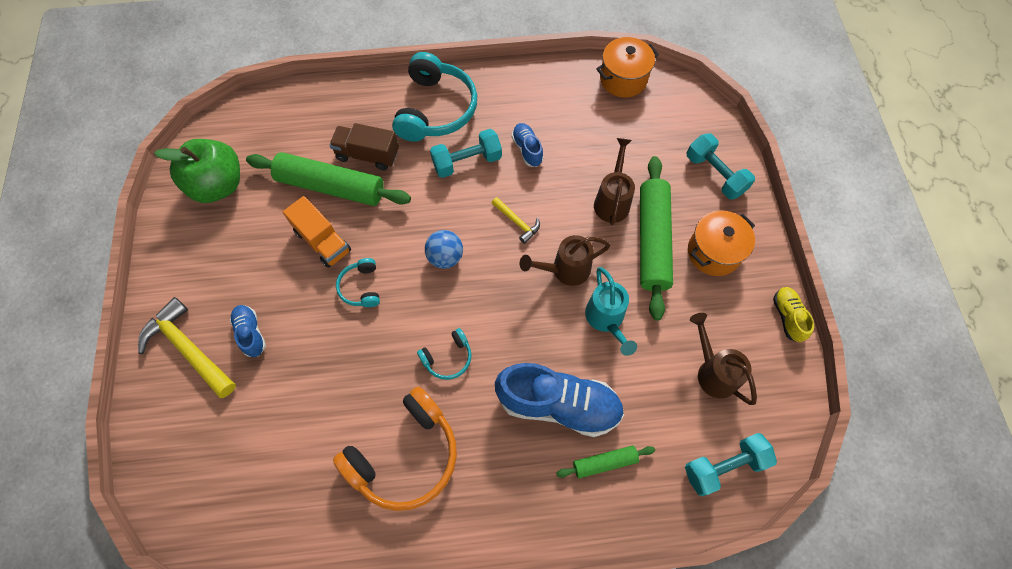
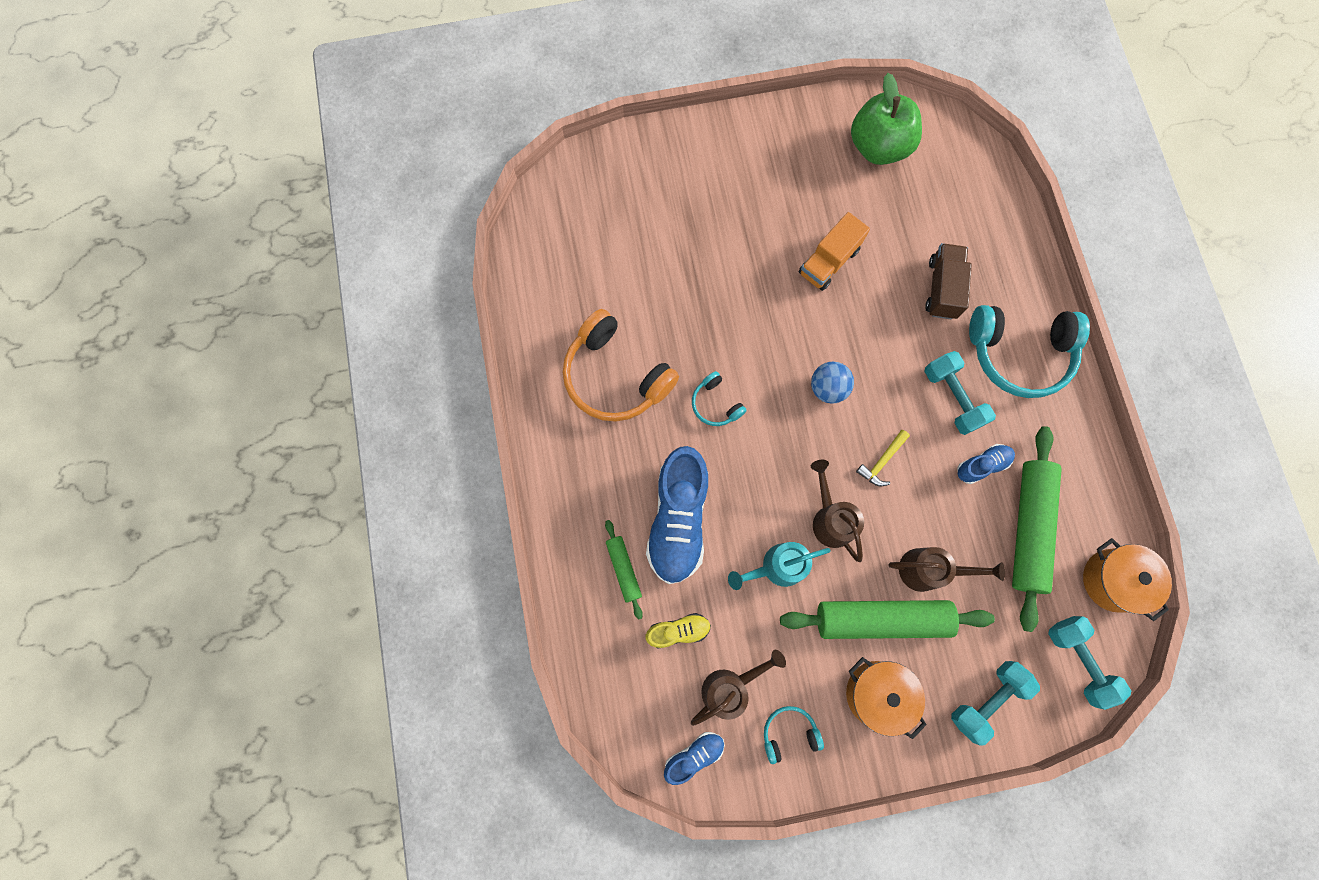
camera: 85 degrees right, 10 degrees up
yellow hammer [138,297,236,398] -> none
blue shoe [230,305,266,357] -> blue shoe moved to [664,732,725,785]
green rolling pin [246,152,411,206] -> green rolling pin moved to [1012,426,1062,632]
turquoise headphones [336,258,380,307] -> turquoise headphones moved to [764,706,824,764]
turquoise dumbbell [685,433,777,496] -> turquoise dumbbell moved to [1048,616,1131,710]
yellow shoe [773,287,814,342] -> yellow shoe moved to [645,613,711,649]

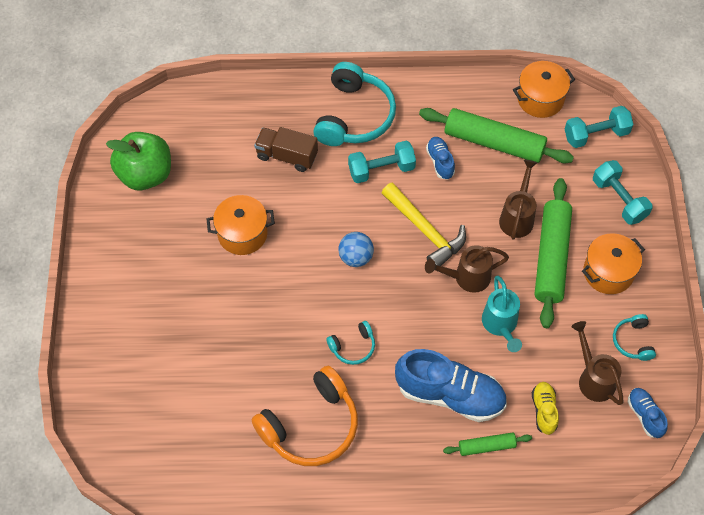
camera: 80 degrees left, 15 degrees down
orange truck [799,212,870,291] -> orange pot [207,195,275,255]
yellow hammer [856,430,910,486] -> yellow hammer [382,182,466,266], size x1.91

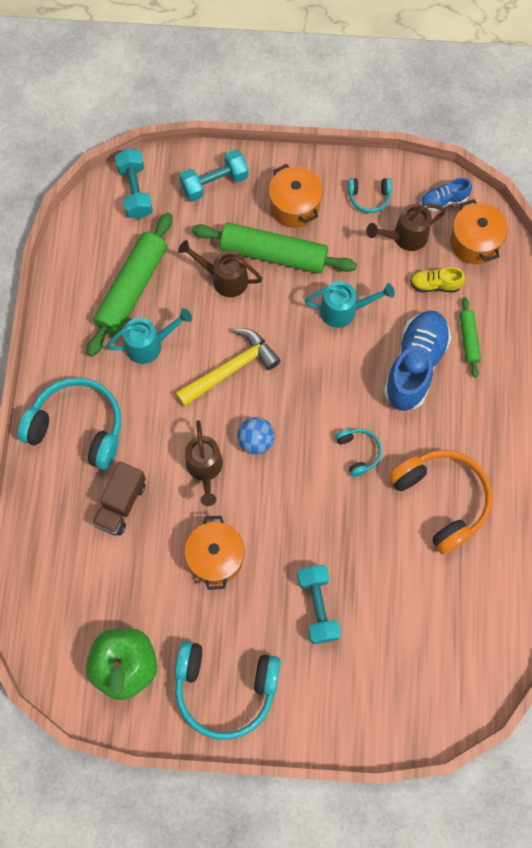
camera: 85 degrees left, 10 degrees up
turquoise dumbbell [348,141,416,183] -> turquoise dumbbell moved to [297,565,341,644]
brown watering can [425,245,509,293] -> brown watering can moved to [185,420,223,506]
blue shoe [426,137,455,180] -> turquoise watering can [106,308,192,364]
orange pot [513,61,575,118] -> orange pot moved to [450,199,508,264]
none -> turquoise headphones [175,641,281,740]

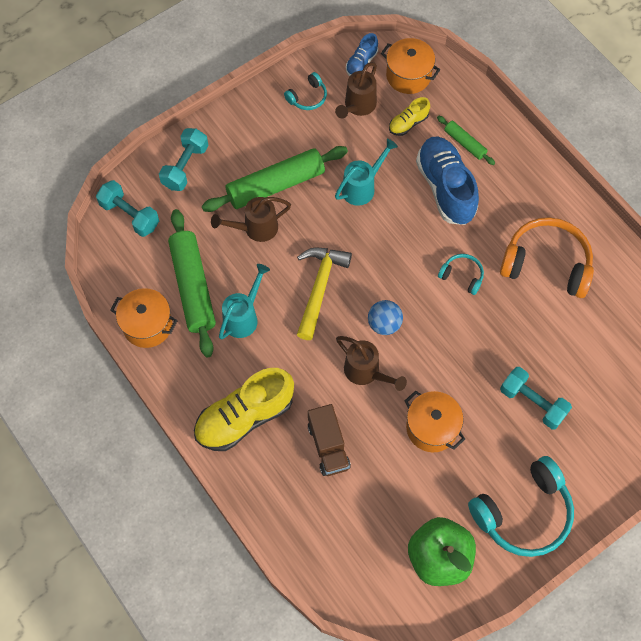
camera: 40 degrees left, 5 degrees down
turquoise headphones [18,377,121,470] -> yellow shoe [194,368,294,451]
orange pot [269,164,323,228] -> orange pot moved to [111,288,178,348]

